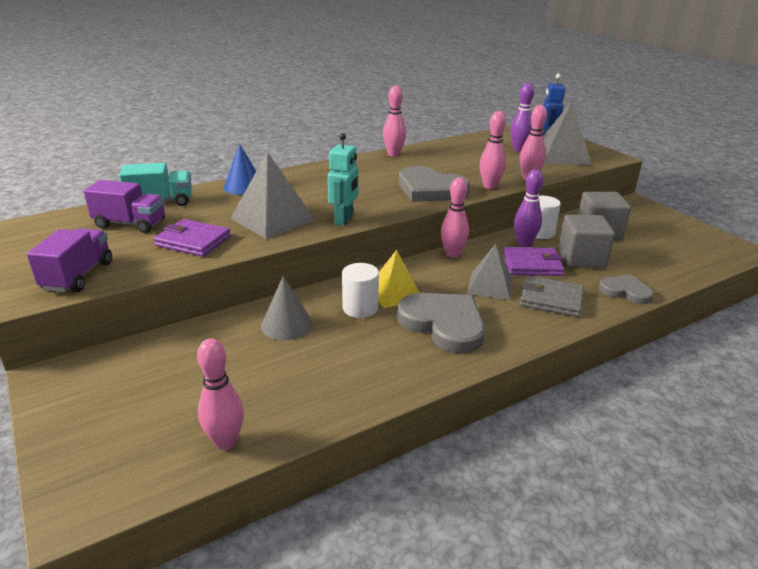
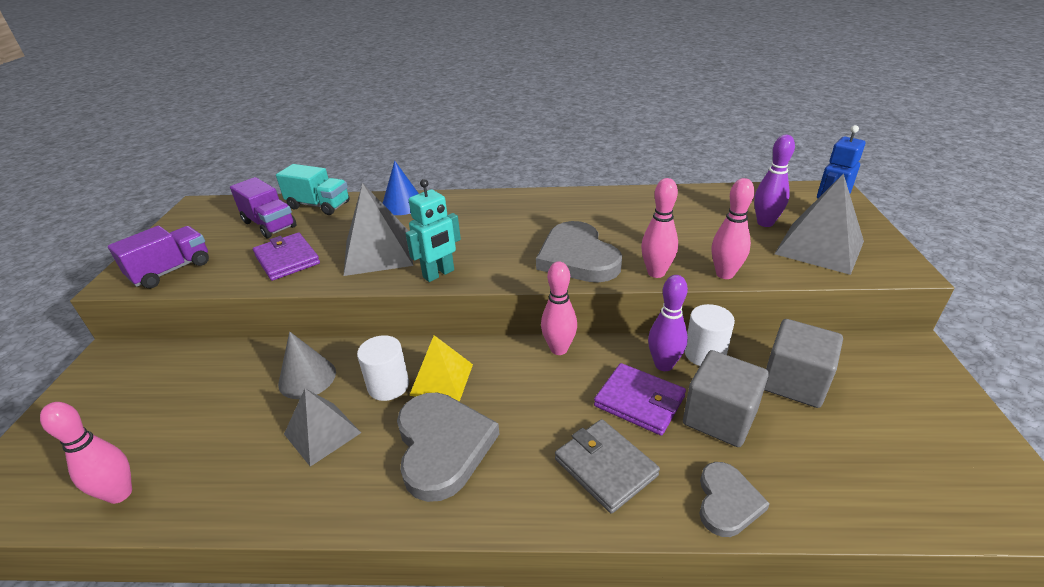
camera: 35 degrees right, 5 degrees up
pink bowling pin [383,86,406,156] -> none
grey pyramid [467,244,512,300] -> grey pyramid moved to [284,388,361,467]
grey heart [599,274,654,304] -> grey heart turned 45 degrees clockwise [699,462,770,537]

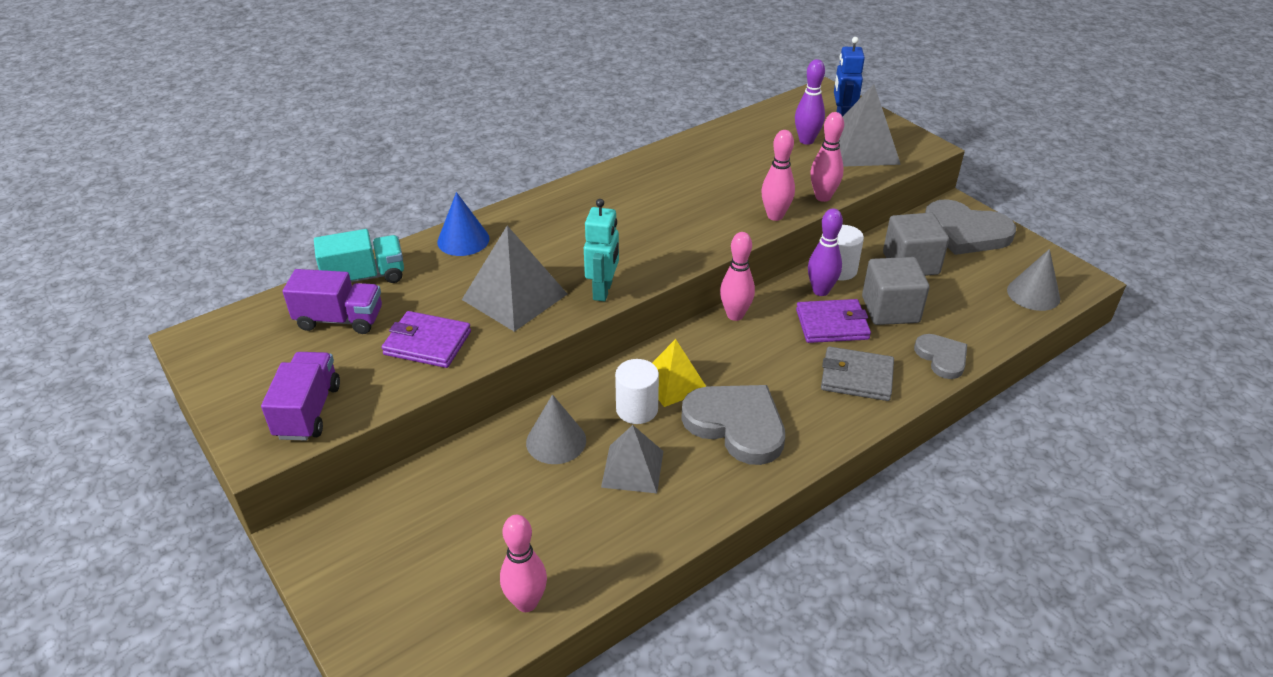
camera: 40 degrees left, 5 degrees up
grey heart [536,221,622,283] -> grey heart moved to [925,199,1016,255]
none -> grey cone [1007,249,1060,311]

